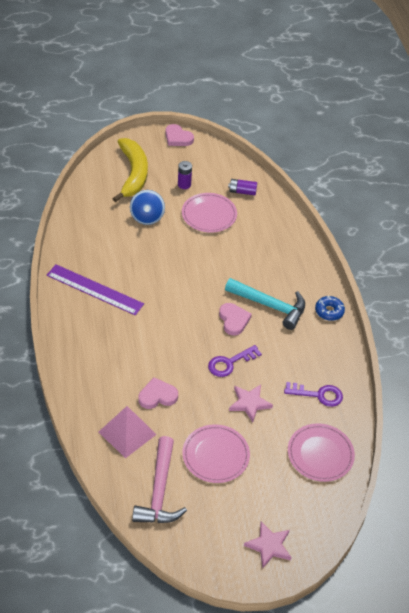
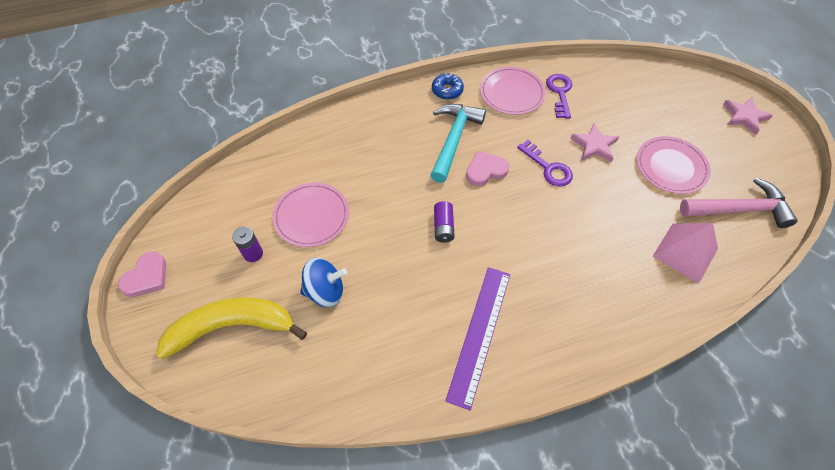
camera: 95 degrees left, 10 degrees up
pink heart [139,377,178,409] -> none
purple battery [228,179,257,195] -> purple battery moved to [434,201,455,243]
pink plate [288,423,355,482] -> pink plate moved to [480,67,546,115]

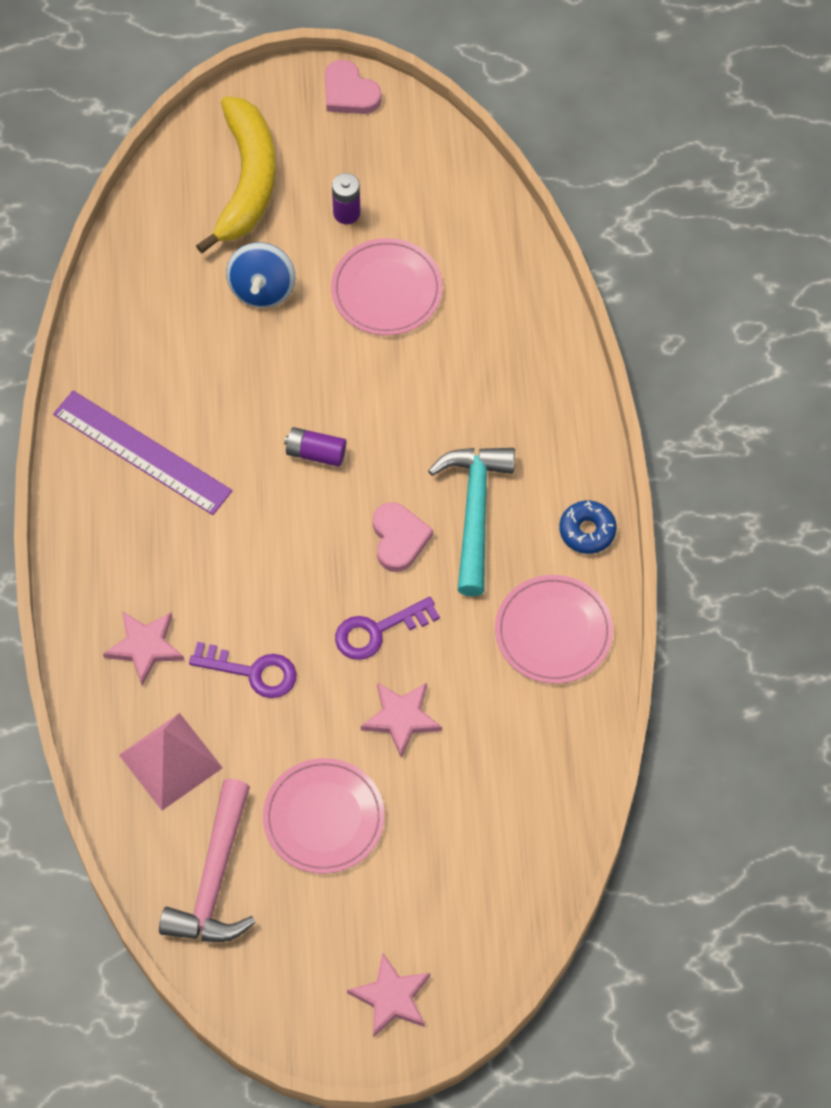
camera: 105 degrees right, 5 degrees up
turquoise hammer [430,104,486,183] -> turquoise hammer turned 120 degrees counterclockwise [428,448,515,596]
purple key [546,74,572,119] -> purple key moved to [189,642,297,698]
none -> pink star [103,611,184,686]

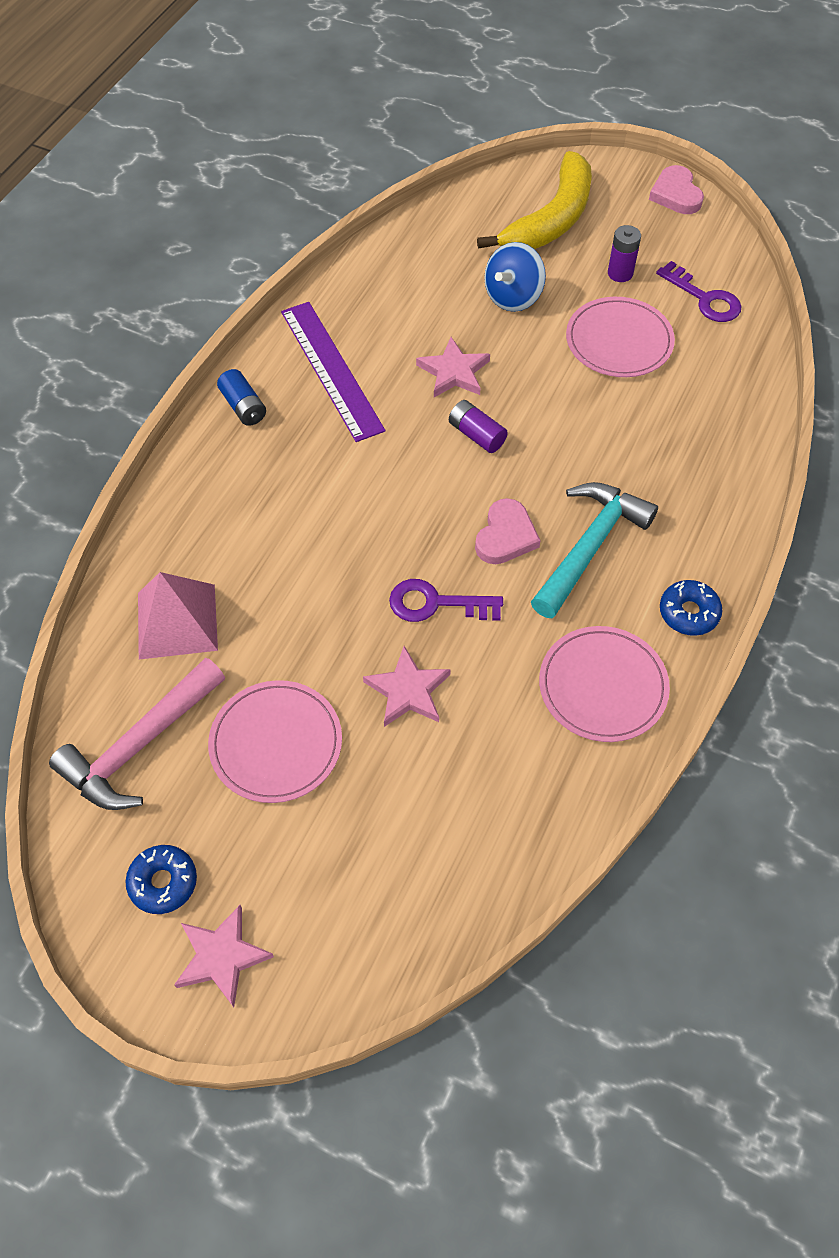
camera: 30 degrees right, 5 degrees down
pink star [103,611,184,686] -> pink star moved to [416,337,490,397]
purple key [189,642,297,698] -> purple key moved to [656,261,741,322]
none -> blue donut [125,845,197,914]
none -> blue battery [217,369,266,426]

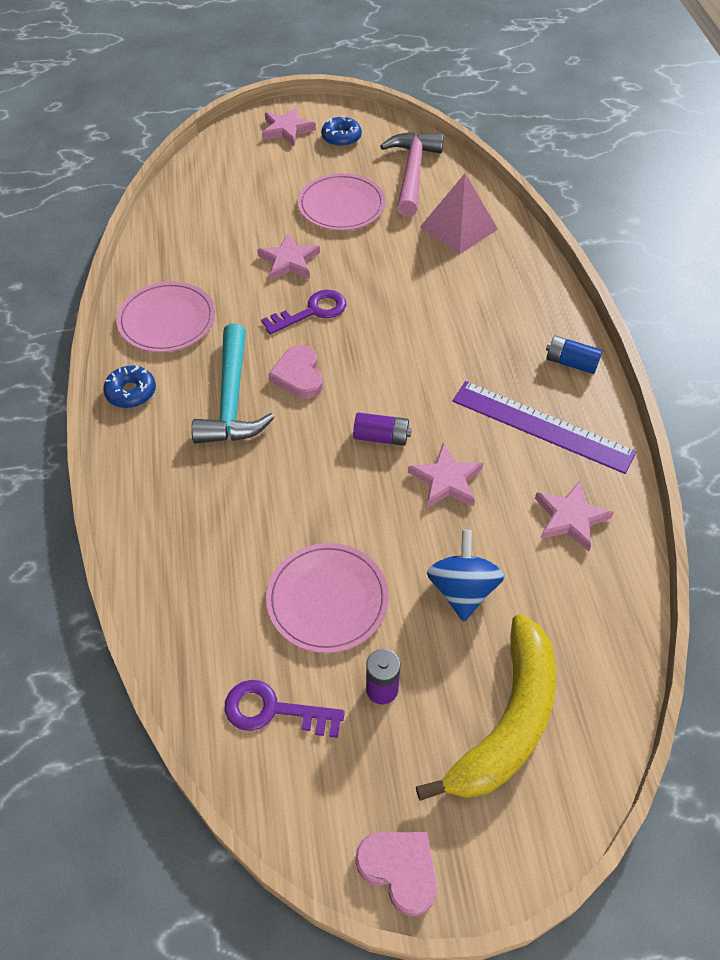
camera: 145 degrees right, 5 degrees down
yellow banana [477,151,592,249] -> yellow banana turned 150 degrees counterclockwise [416,614,556,801]
none -> pink star [535,481,614,551]

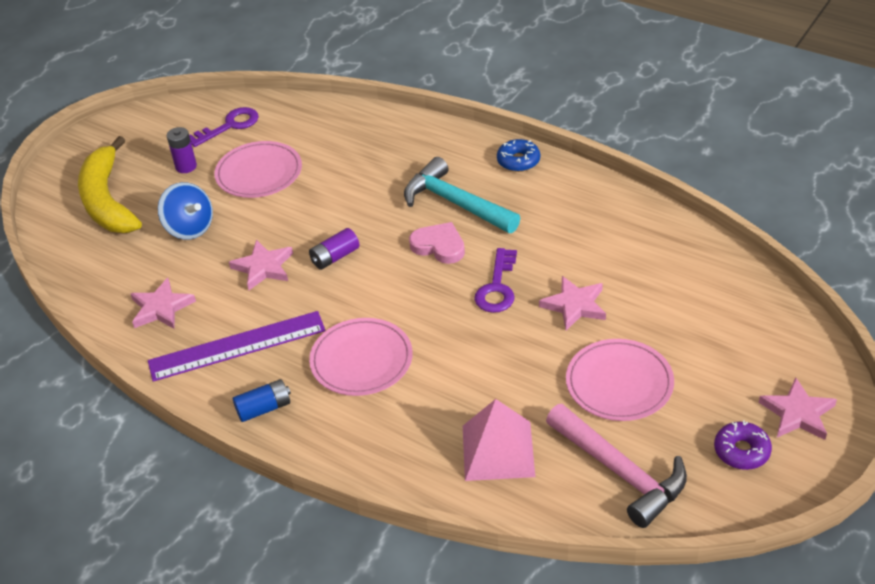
camera: 135 degrees right, 10 degrees down
pink plate [116,281,215,352] -> pink plate moved to [309,318,413,396]
blue donut [321,116,362,147] -> purple donut [714,420,772,470]
pink heart [356,832,437,916] -> none

